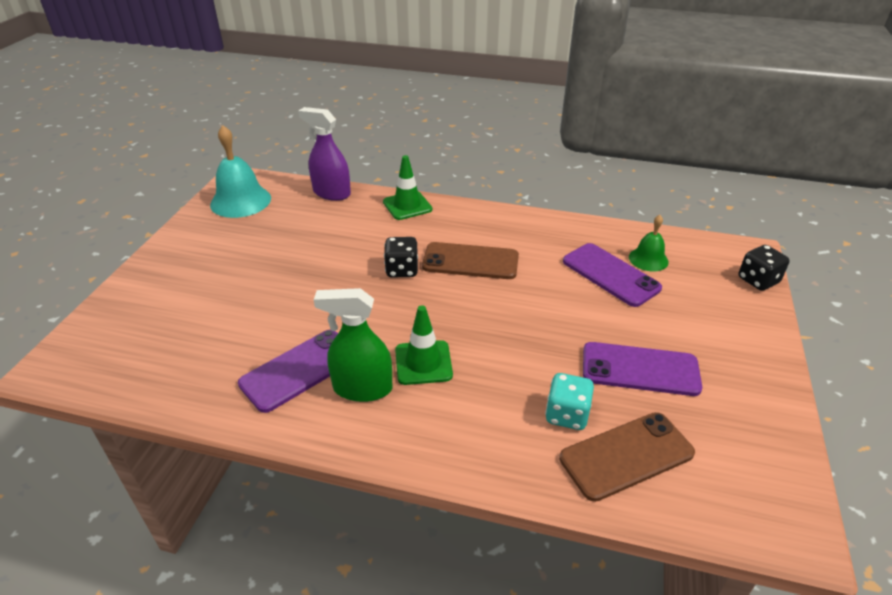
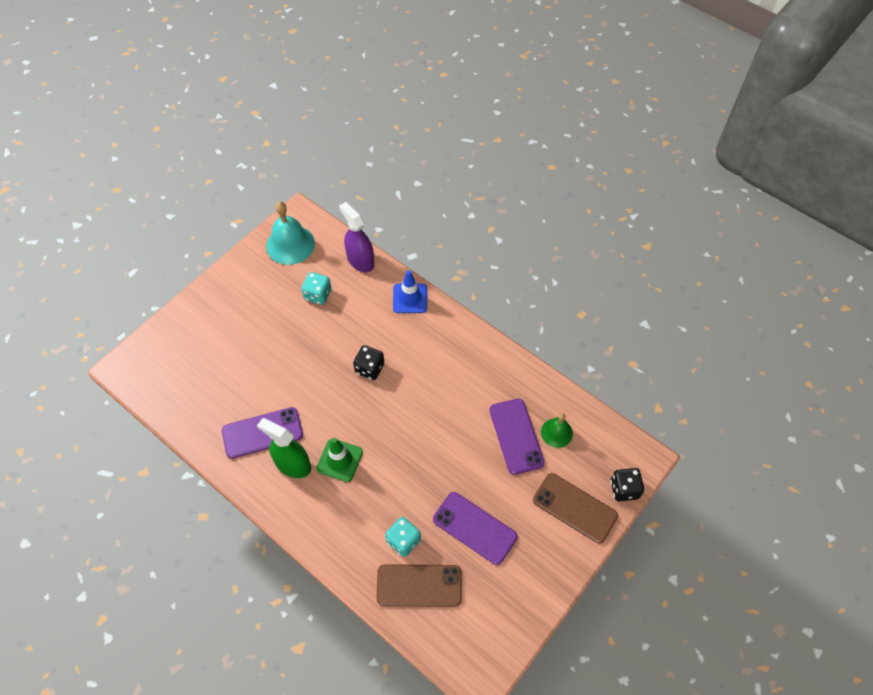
camera: 25 degrees right, 20 degrees up
green traffic cone [383,155,432,220] -> blue traffic cone [393,270,427,313]
brown phone [422,242,519,279] -> brown phone moved to [533,473,618,543]
none -> turquoise dice [302,272,331,305]

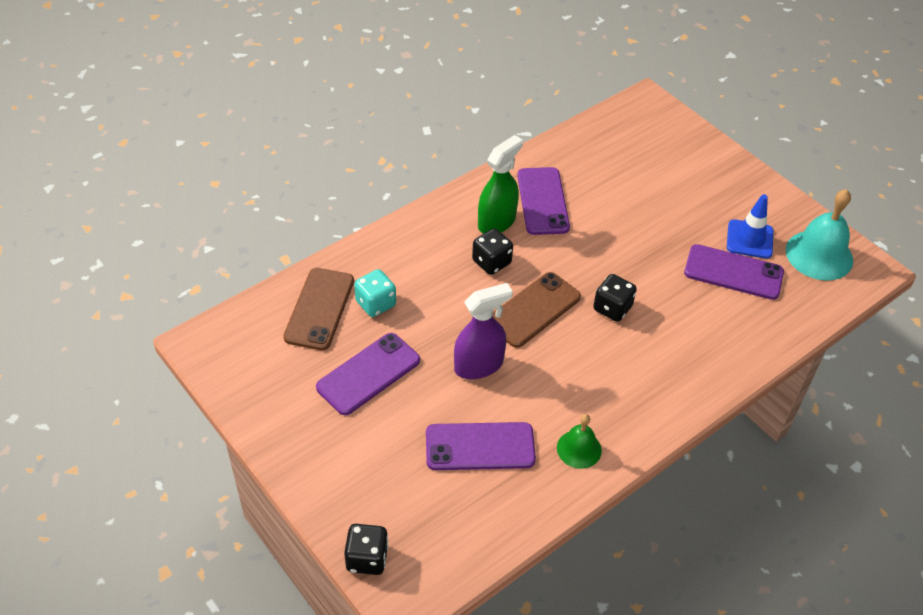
camera: 100 degrees right, 10 degrees down
turquoise dice [302,272,331,305] -> purple phone [684,244,784,300]
green traffic cone [316,438,363,482] -> black dice [472,228,513,275]
purple spray bottle [339,202,374,272] -> purple spray bottle moved to [454,283,513,379]
blue traffic cone [393,270,427,313] -> blue traffic cone moved to [727,194,773,259]
brown phone [533,473,618,543] -> brown phone moved to [493,272,581,348]
green bell [541,413,573,448] -> green bell moved to [557,414,602,469]

